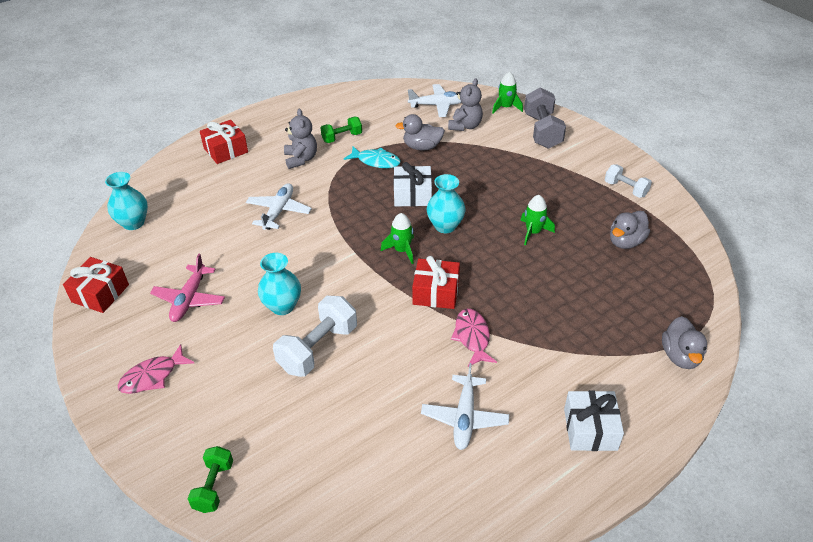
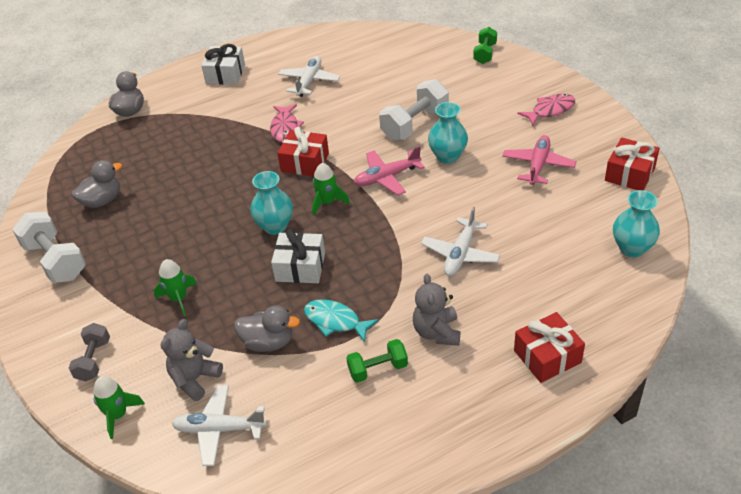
camera: 170 degrees left, 0 degrees up
green rocket [520,195,555,245] -> green rocket moved to [154,259,197,316]
grey dumbbell [524,87,566,149] -> grey dumbbell [69,323,110,382], size x0.60
white dumbbell [605,165,652,198] -> white dumbbell [12,212,86,283], size x1.67
none -> pink plane [354,146,425,195]

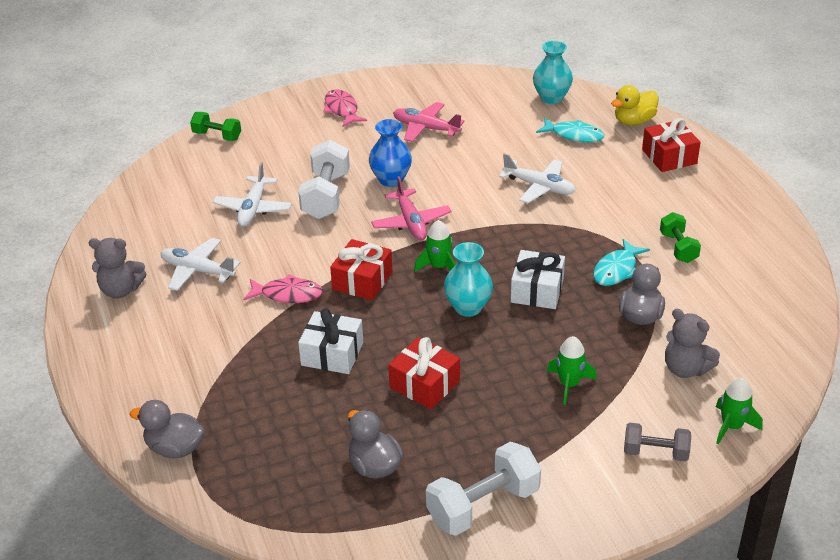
camera: 85 degrees left, 5 degrees down
white plane [172,385,267,466] -> white plane moved to [212,162,292,227]
white gift [201,44,245,85] -> white gift moved to [298,308,363,374]
white dumbbell [379,79,449,141] -> white dumbbell turned 45 degrees clockwise [298,140,350,219]
grey teddy bear [413,274,460,346] -> grey teddy bear moved to [89,238,147,299]
turquoise vase [428,102,468,164] -> blue vase [369,119,412,187]
red gift [605,137,660,190] -> red gift moved to [388,337,460,409]
none -> turquoise fish [536,118,604,143]
none -> yellow duck [611,85,659,125]

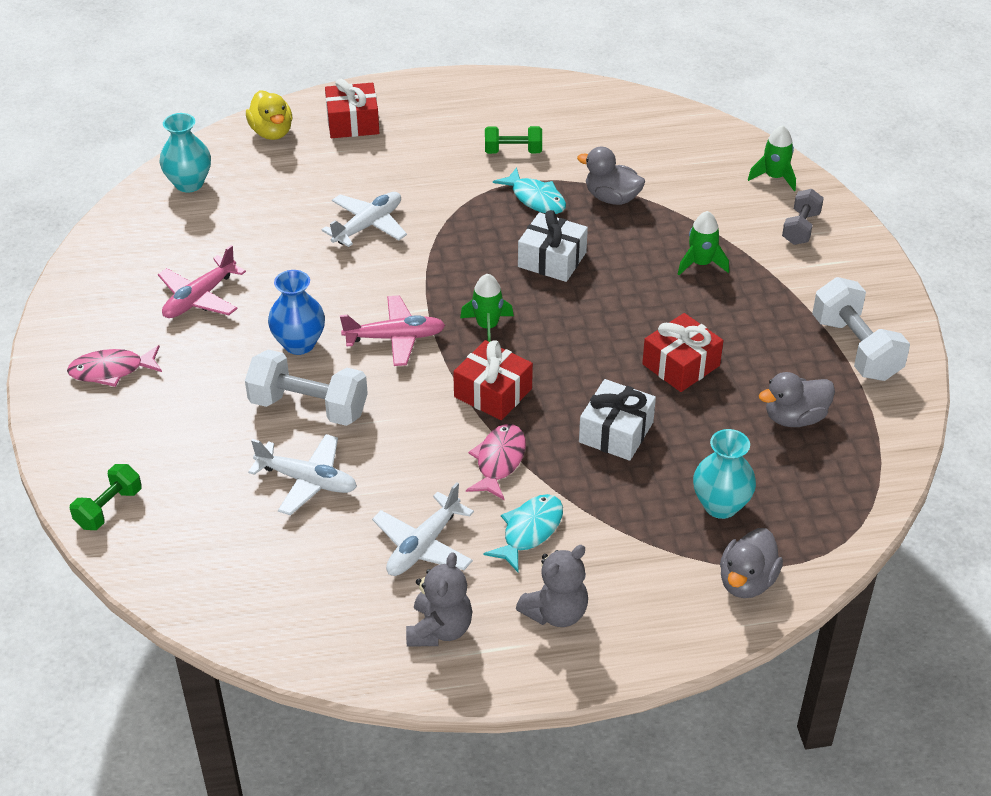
camera: 80 degrees left, 5 degrees up
turquoise vase [444,242,493,317] -> turquoise vase moved to [693,429,756,519]
turquoise fish [536,118,604,143] -> turquoise fish moved to [483,494,563,572]
grey teddy bear [665,309,720,378] -> grey teddy bear moved to [516,545,588,627]

